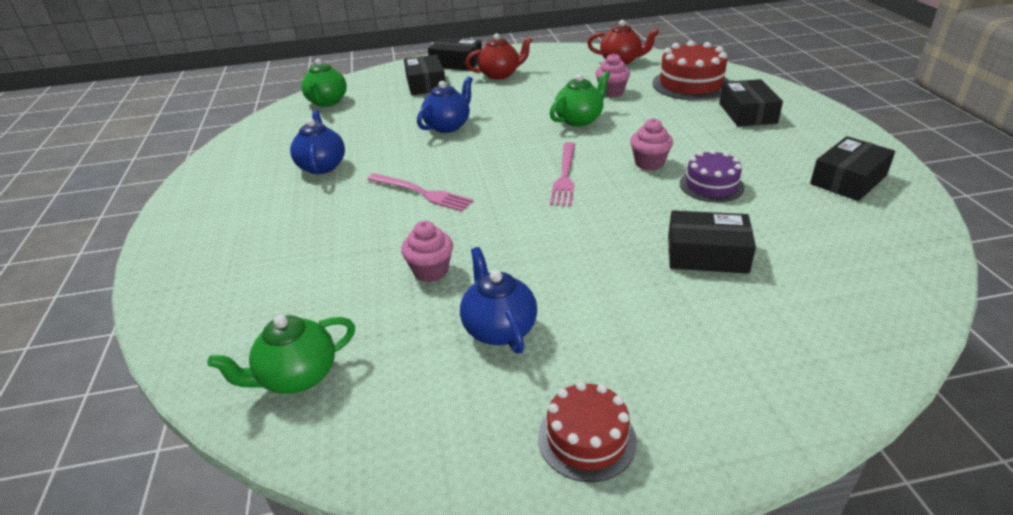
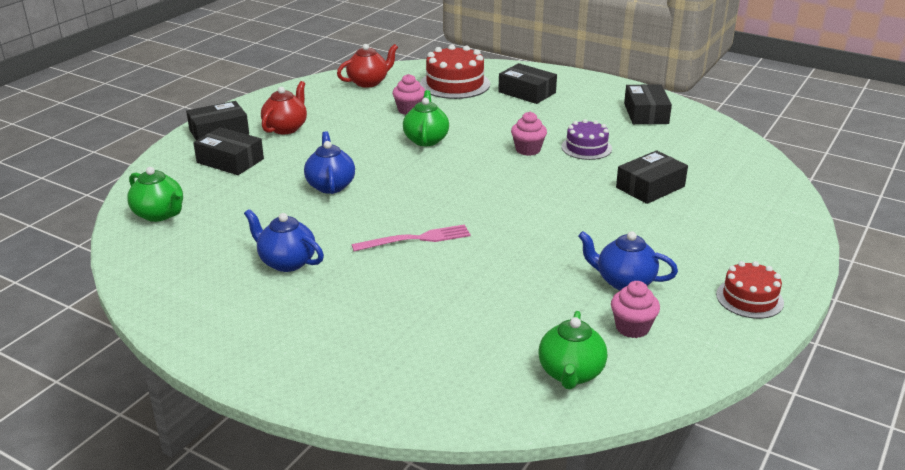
camera: 50 degrees left, 5 degrees down
pink cupcake [401,221,453,282] -> pink cupcake moved to [611,281,660,338]
pink fork [550,142,575,206] -> none

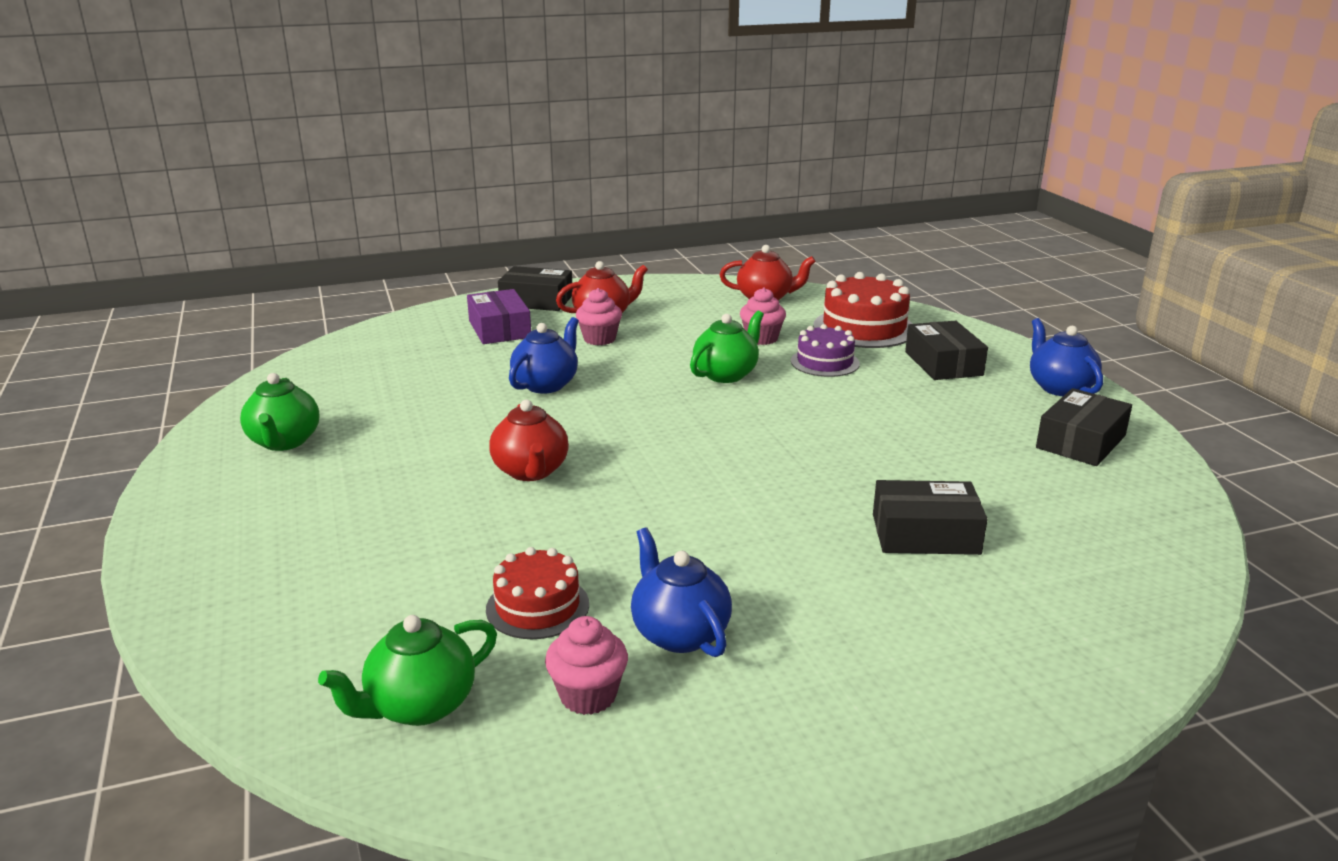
camera: 40 degrees right, 5 degrees down
green teapot [127,167,183,222] -> green teapot moved to [240,373,319,451]
black box [193,127,264,175] -> purple box [467,289,531,344]
blue teapot [244,209,324,272] -> blue teapot moved to [1030,318,1103,396]
pink fork [351,224,471,252] -> red teapot [489,400,569,481]
pink cupcake [511,112,547,156] -> pink cupcake moved to [576,288,622,345]
purple cake [561,119,612,160] -> purple cake moved to [791,324,860,377]
red cake [716,261,784,319] -> red cake moved to [486,547,589,639]

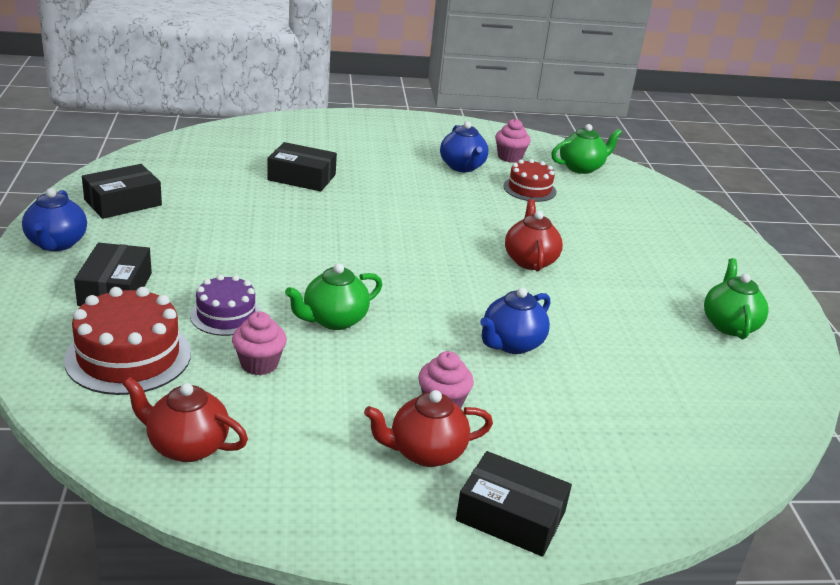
camera: 170 degrees left, 5 degrees up
purple box [467,289,531,344] -> none

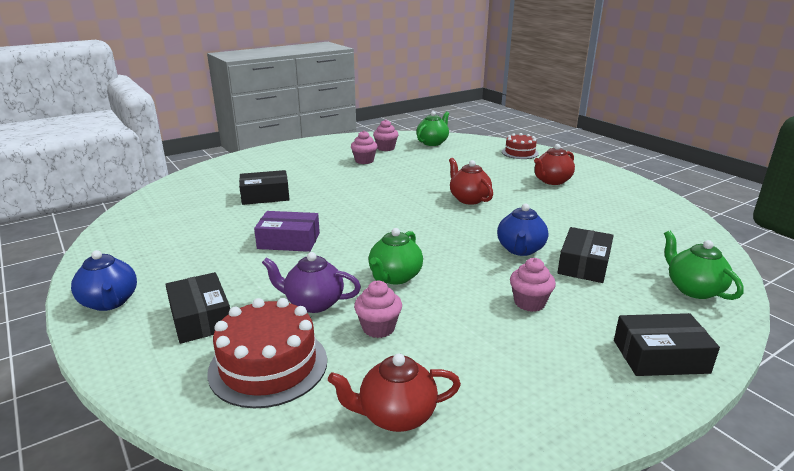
camera: 25 degrees left, 5 degrees down
black box [82,164,162,219] -> black box moved to [557,227,614,283]
purple cake [190,275,262,336] -> purple teapot [262,252,361,313]
red teapot [364,390,493,467] -> red teapot moved to [534,144,575,185]
blue teapot [440,121,488,172] -> pink cupcake [351,131,378,164]
red cake [503,159,556,202] -> red cake moved to [502,133,539,159]
green teapot [704,258,769,339] -> green teapot moved to [664,231,744,300]
none -> purple box [254,211,320,252]

